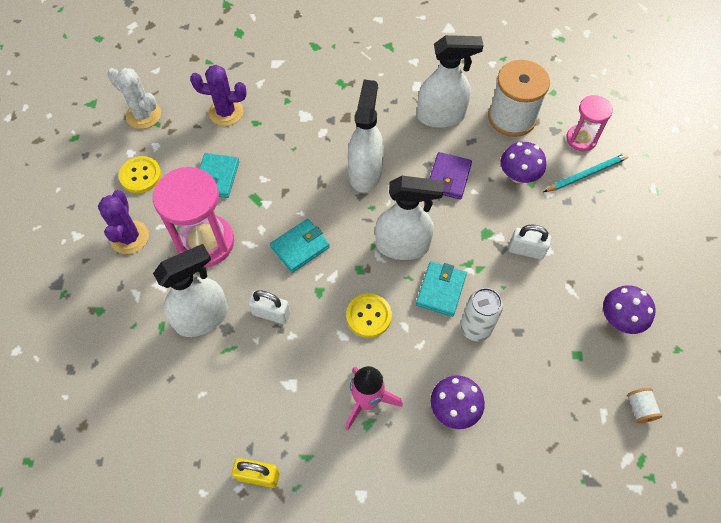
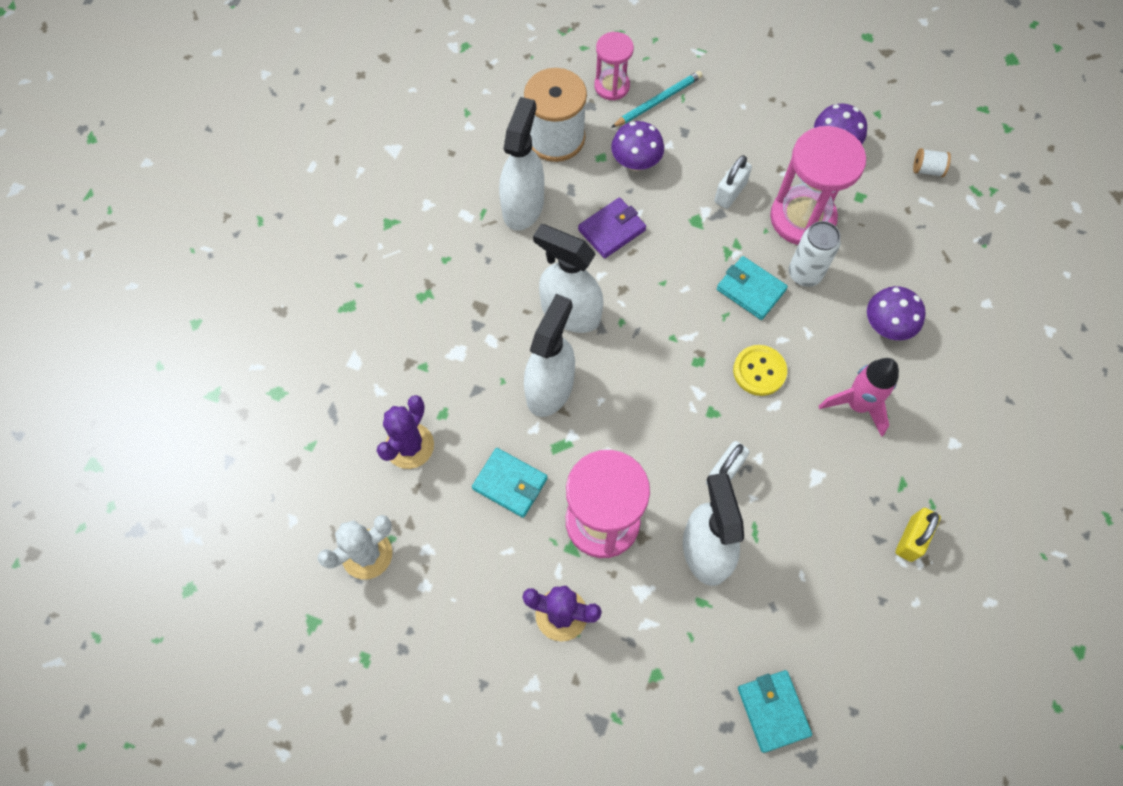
camera: 70 degrees left, 5 degrees up
yellow button [119,156,161,193] -> none
turquoise wallet [270,219,330,273] -> turquoise wallet moved to [738,670,812,753]
white spray bottle [375,176,444,260] -> white spray bottle moved to [524,294,575,417]
purple wallet [429,152,472,200] -> purple wallet turned 75 degrees counterclockwise [578,198,646,258]
turquoise pencil [544,153,628,192] -> turquoise pencil turned 60 degrees clockwise [611,71,703,128]
none -> pink hourglass [770,126,866,245]

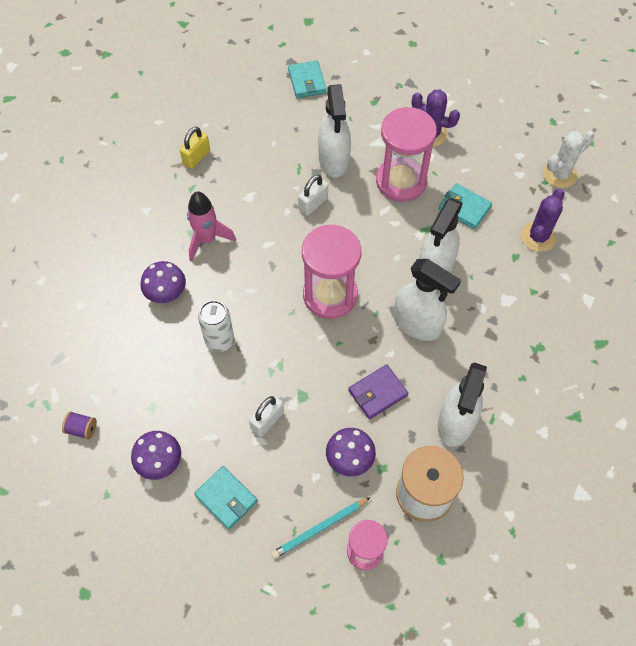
camera: 175 degrees left, 5 degrees down
turquoise wallet [717,256,788,320] -> turquoise wallet moved to [194,466,258,529]
yellow button [733,345,787,396] -> none
pink hourglass [770,126,866,245] -> pink hourglass moved to [302,225,361,319]
white spool [913,148,951,177] -> purple spool [62,411,97,440]

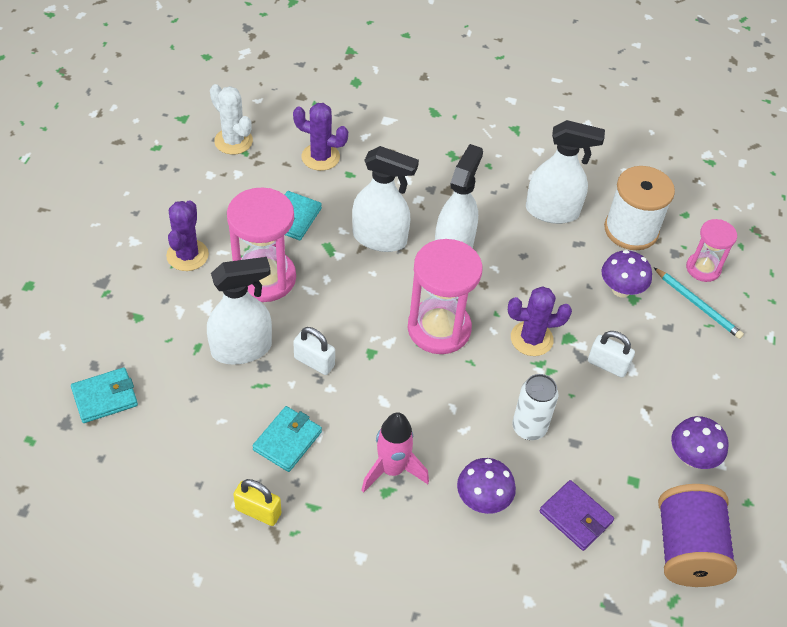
camera: 105 degrees left, 10 degrees down
purple spool [62,411,97,440] -> purple spool [658,484,737,587], size x2.45
turquoise wallet [194,466,258,529] -> turquoise wallet moved to [252,406,322,472]
purple wallet [348,364,408,419] -> purple wallet moved to [540,480,614,551]
none -> purple cactus [508,286,572,356]

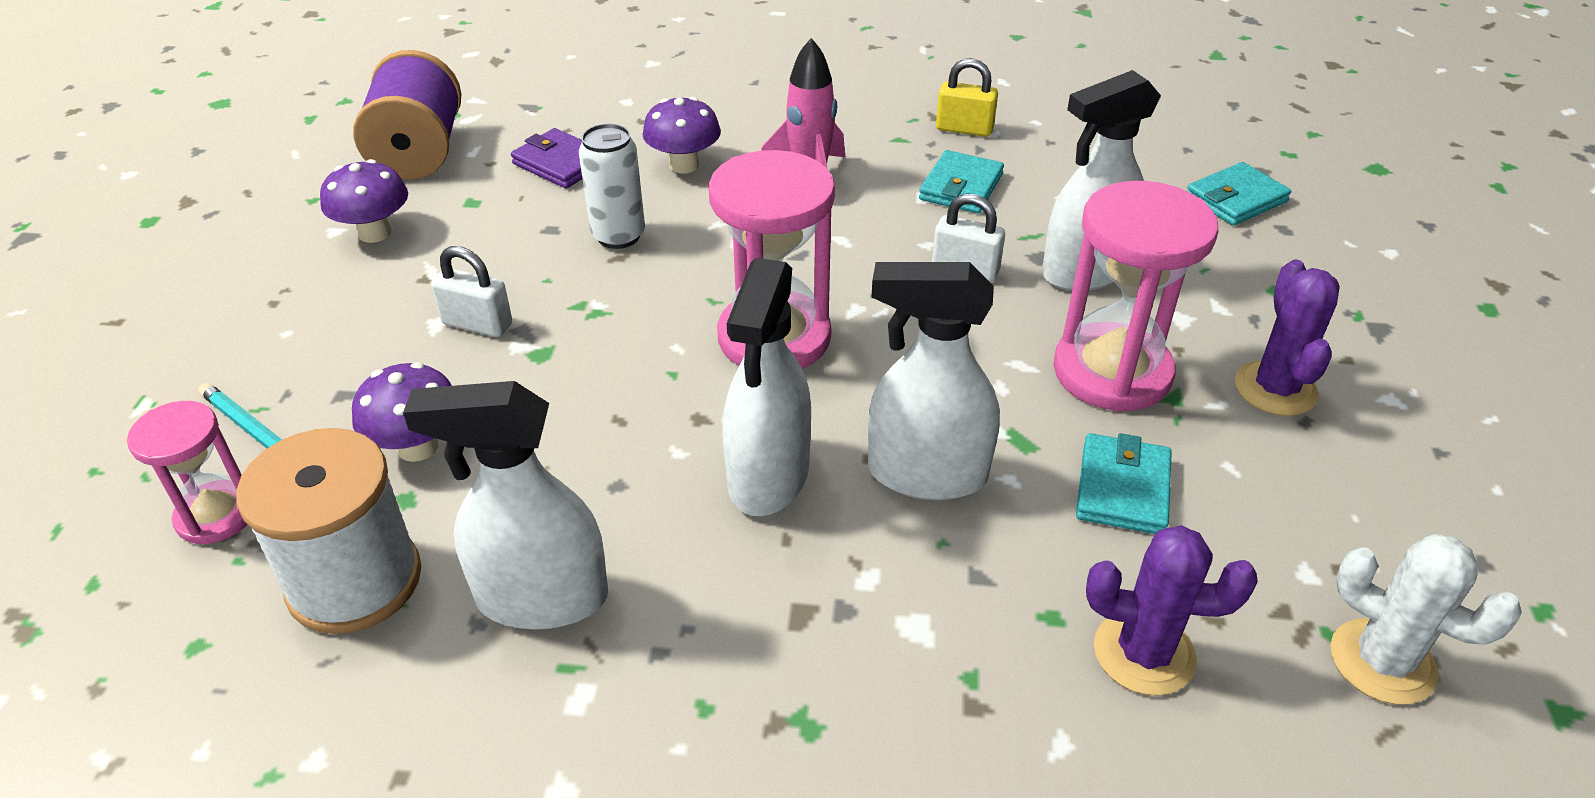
camera: 175 degrees right, 10 degrees down
purple cactus [508,286,572,356] -> none

